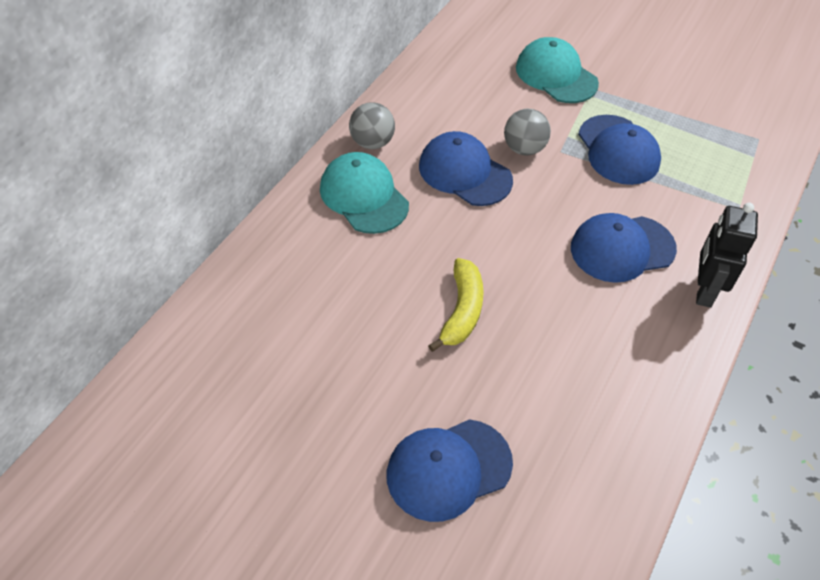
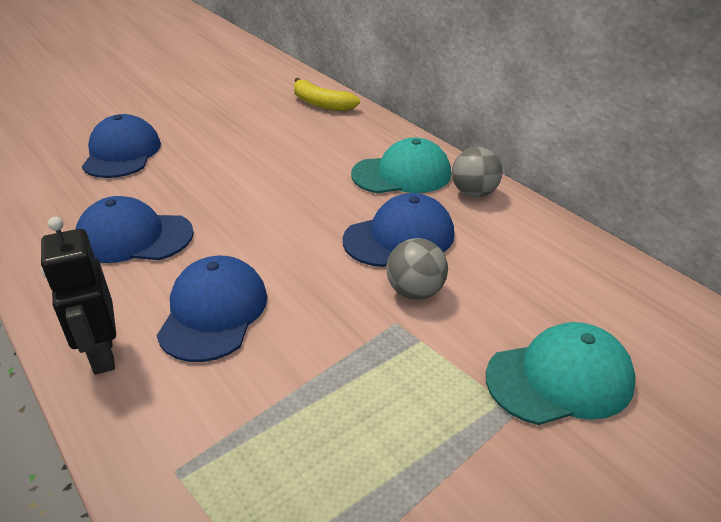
camera: 115 degrees right, 15 degrees down
yellow banana [428,258,484,352] -> yellow banana moved to [294,78,360,111]
blue cap [578,115,661,185] -> blue cap moved to [76,196,194,263]
black robot [696,203,758,308] -> black robot turned 150 degrees counterclockwise [41,217,116,375]

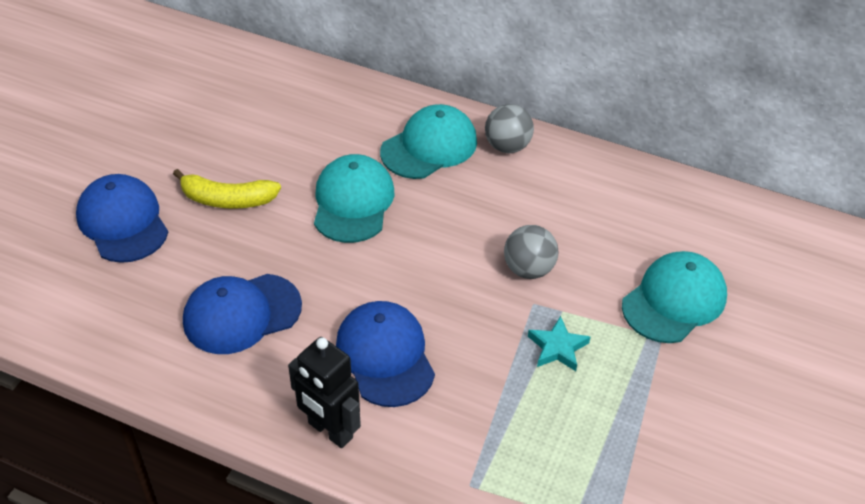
camera: 30 degrees left, 10 degrees up
yellow banana [294,78,360,111] -> yellow banana moved to [173,169,281,209]
blue cap [343,193,454,267] -> none
none -> turquoise cap [314,154,394,243]
none -> turquoise star [528,316,590,371]

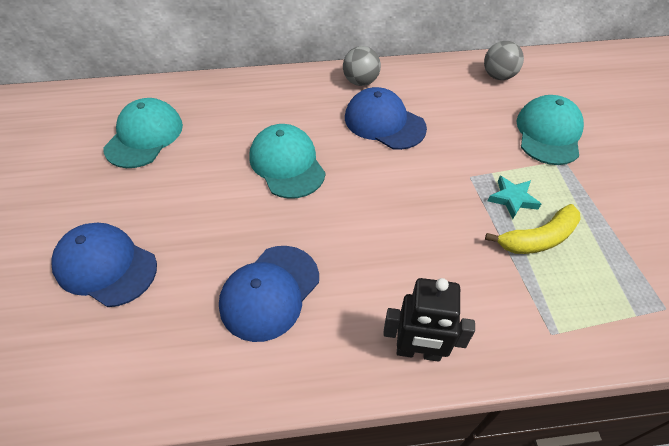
camera: 30 degrees left, 5 degrees up
yellow banana [173,169,281,209] -> yellow banana moved to [485,204,581,254]
blue cap [336,301,435,407] -> blue cap moved to [345,87,427,150]
turquoise cap [380,104,477,179] -> turquoise cap moved to [103,98,183,168]
grey ball [504,225,558,279] -> grey ball moved to [484,41,524,80]

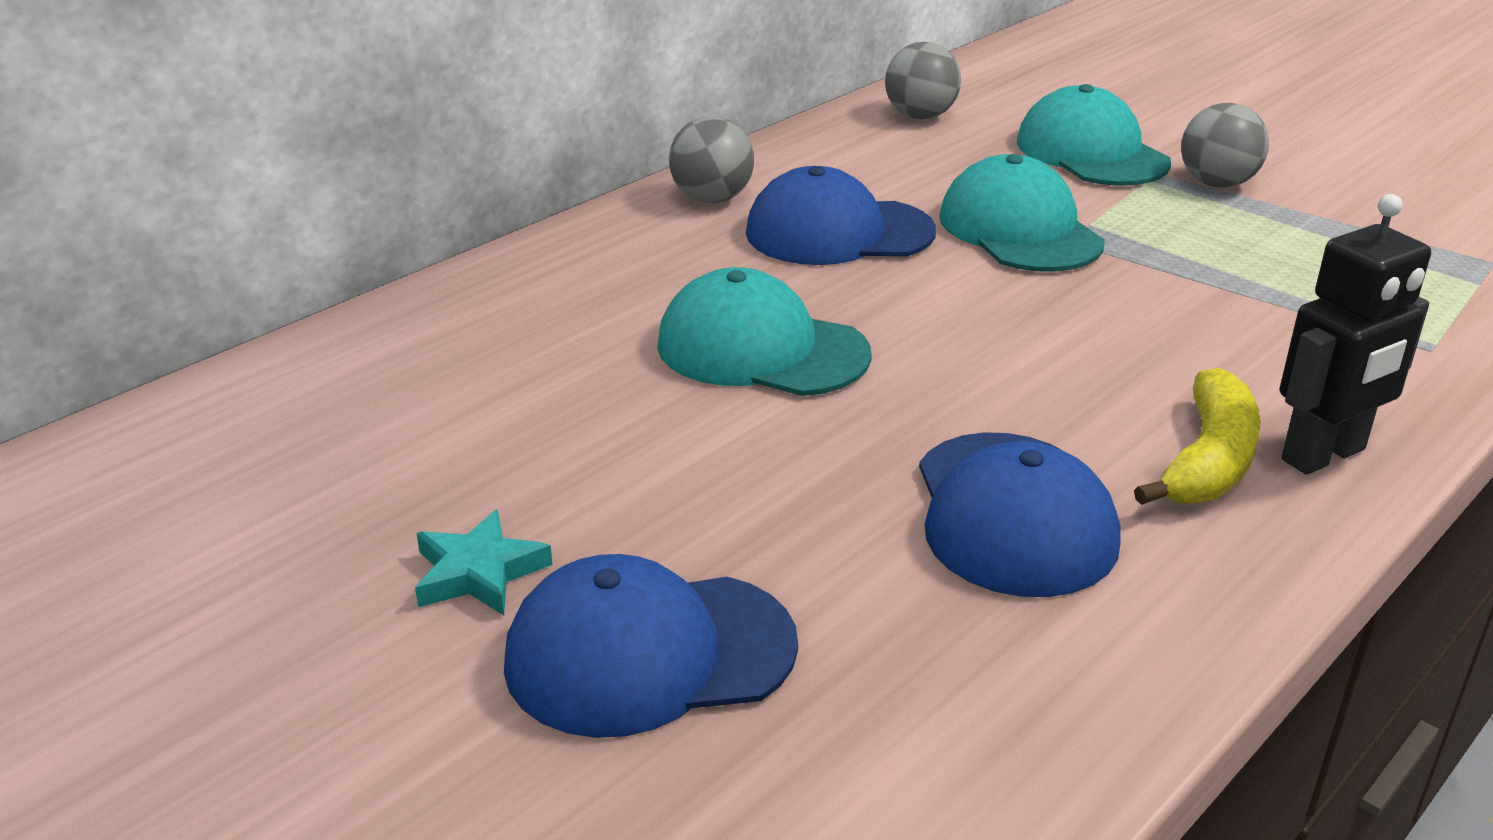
camera: 40 degrees left, 20 degrees down
turquoise cap [103,98,183,168] -> turquoise cap moved to [939,154,1105,272]
yellow banana [485,204,581,254] -> yellow banana moved to [1134,368,1261,505]
turquoise star [488,176,541,219] -> turquoise star moved to [415,509,552,615]
none -> grey ball [1181,103,1269,188]

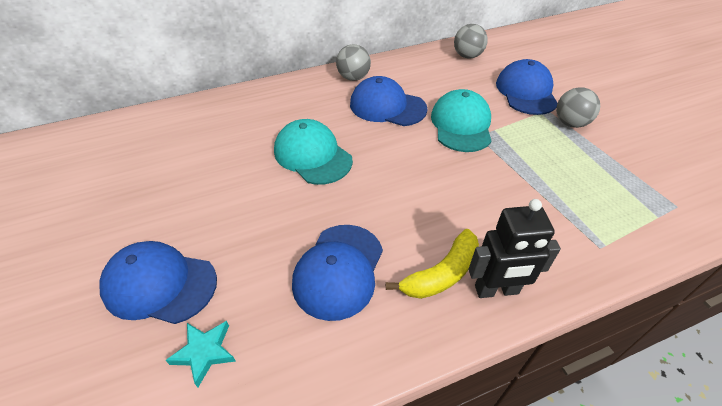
camera: 25 degrees right, 15 degrees up
turquoise star [415,509,552,615] -> turquoise star moved to [165,321,236,387]
turquoise cap [1017,84,1171,186] -> blue cap [496,59,558,115]

